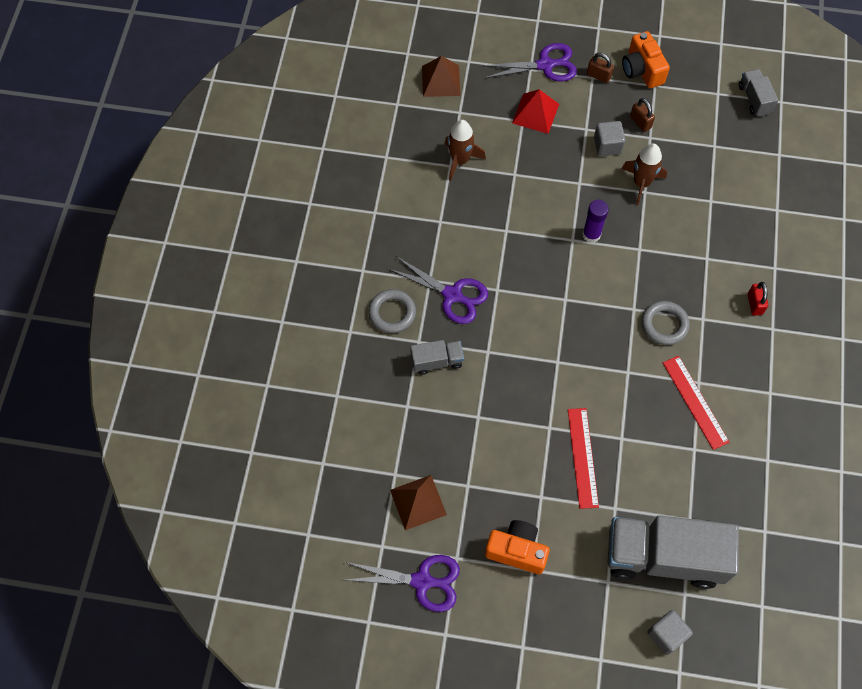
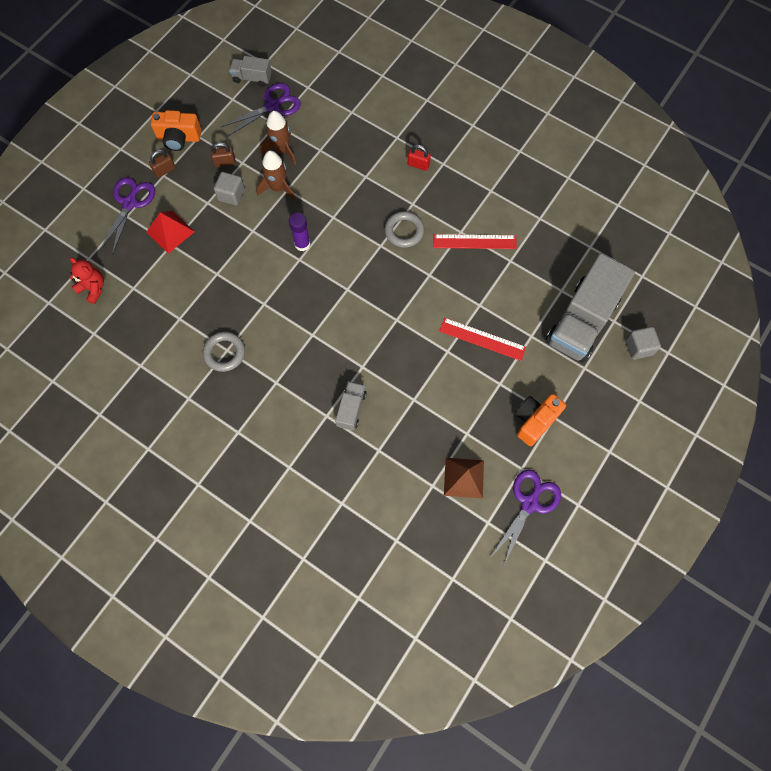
camera: 65 degrees left, 5 degrees up
grey ring [368,289,416,333] -> grey ring moved to [203,332,245,372]
purple scissors [389,256,488,324] -> purple scissors moved to [221,83,301,137]
brown pyramid [422,56,461,97] -> red teddy bear [69,257,104,304]
brown rocket [445,120,486,181] -> brown rocket moved to [260,111,296,165]

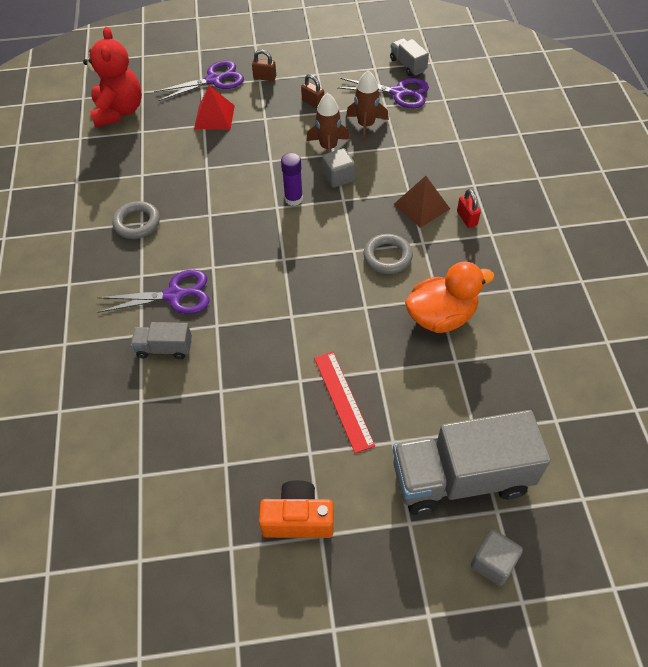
camera: 50 degrees right, 15 degrees down
red teddy bear [69,257,104,304] -> red teddy bear [83,27,142,127], size x1.74
orange camera [151,110,201,151] -> none
grey cube [214,172,245,206] -> grey cube moved to [322,148,355,188]
grey truck [335,381,366,431] -> grey truck turned 150 degrees counterclockwise [131,322,192,359]
red ruler [434,234,517,249] -> orange duck [405,262,495,333]
brown pyramid [444,458,484,499] -> brown pyramid moved to [394,176,450,228]
purple scissors [490,470,561,567] -> purple scissors moved to [97,270,209,314]

